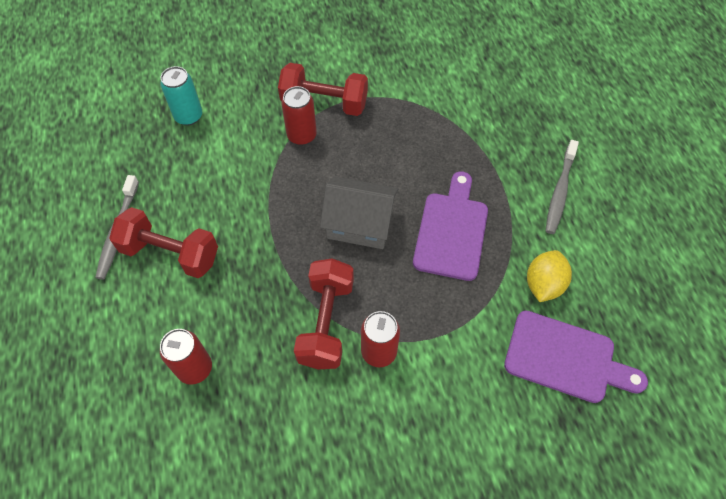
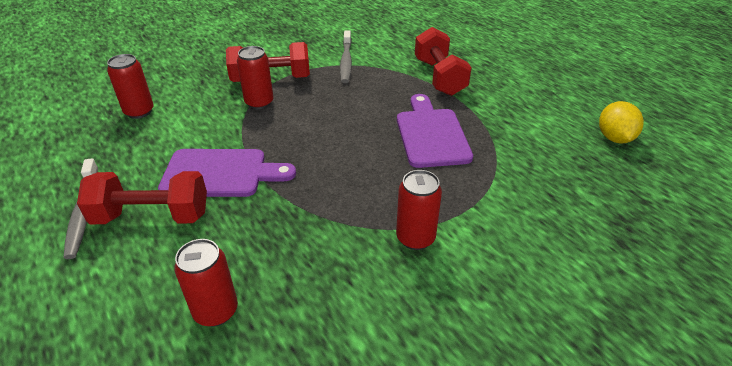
camera: 20 degrees left, 20 degrees down
turquoise can [160,66,202,126] -> red can [107,54,154,119]
red dumbbell [294,258,354,369] -> red dumbbell moved to [415,27,472,96]
grey house [320,177,399,249] -> none
purple cutting board [504,310,648,403] -> purple cutting board moved to [158,149,296,197]
yellow lemon [527,250,572,302] -> yellow lemon moved to [599,101,644,144]
grey toothbrush [546,140,579,234] -> grey toothbrush moved to [340,30,352,83]

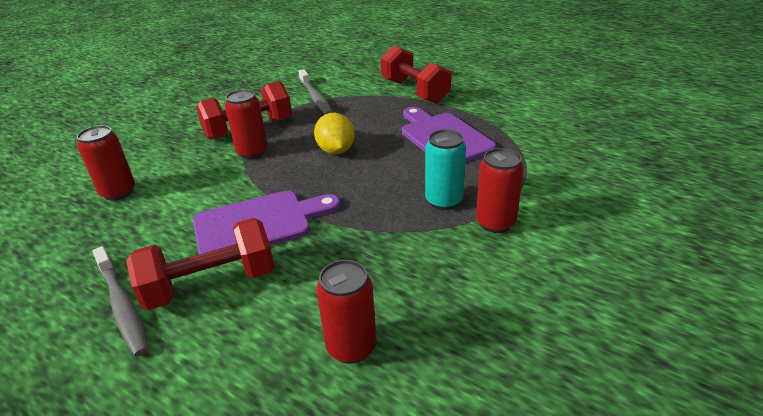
camera: 20 degrees left, 5 degrees down
yellow lemon [599,101,644,144] -> yellow lemon moved to [314,113,355,154]
none -> turquoise can [425,129,466,210]

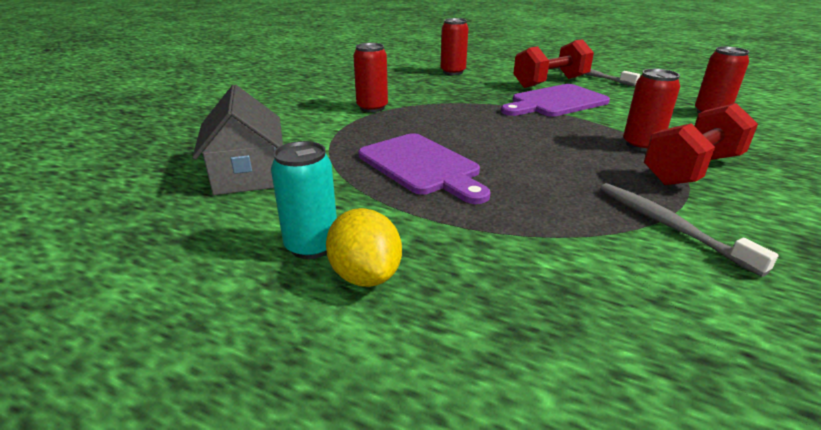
camera: 170 degrees right, 5 degrees down
yellow lemon [314,113,355,154] -> yellow lemon moved to [326,208,402,287]
red dumbbell [381,45,451,103] -> none
turquoise can [425,129,466,210] -> turquoise can moved to [271,141,337,259]
none -> grey house [192,85,283,195]

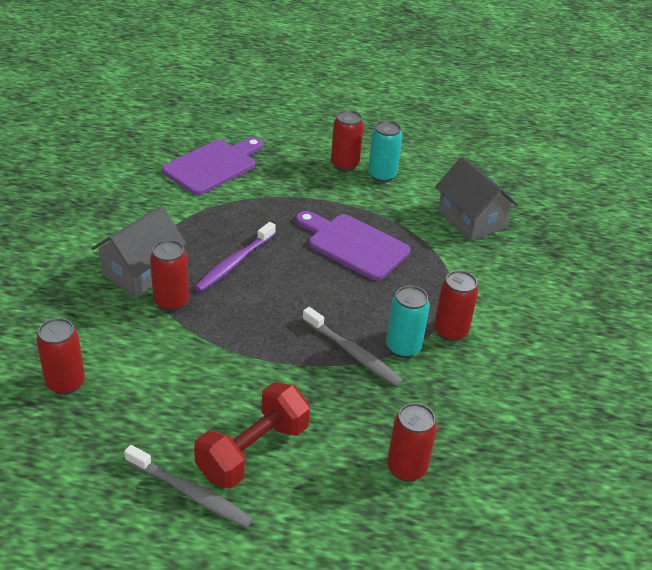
camera: 160 degrees right, 10 degrees up
yellow lemon [326,208,402,287] -> red can [331,110,364,171]
purple cutting board [501,84,610,117] -> purple cutting board moved to [162,137,263,195]
grey toothbrush [600,183,779,277] -> grey toothbrush moved to [302,307,403,387]
red dumbbell [644,103,758,185] -> grey house [91,206,186,297]
none -> purple toothbrush [194,222,276,292]
none -> turquoise can [386,286,430,358]

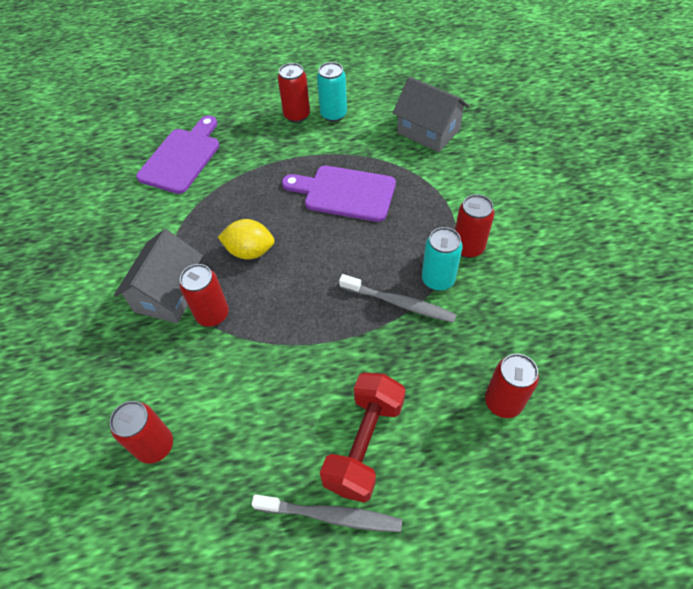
camera: 15 degrees left, 15 degrees up
purple toothbrush [194,222,276,292] -> yellow lemon [218,219,275,259]

